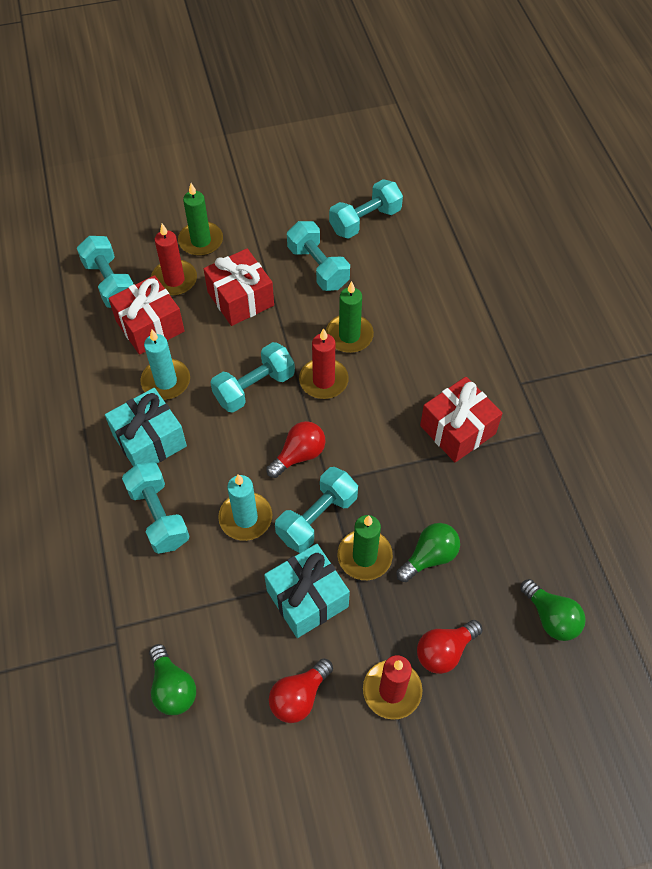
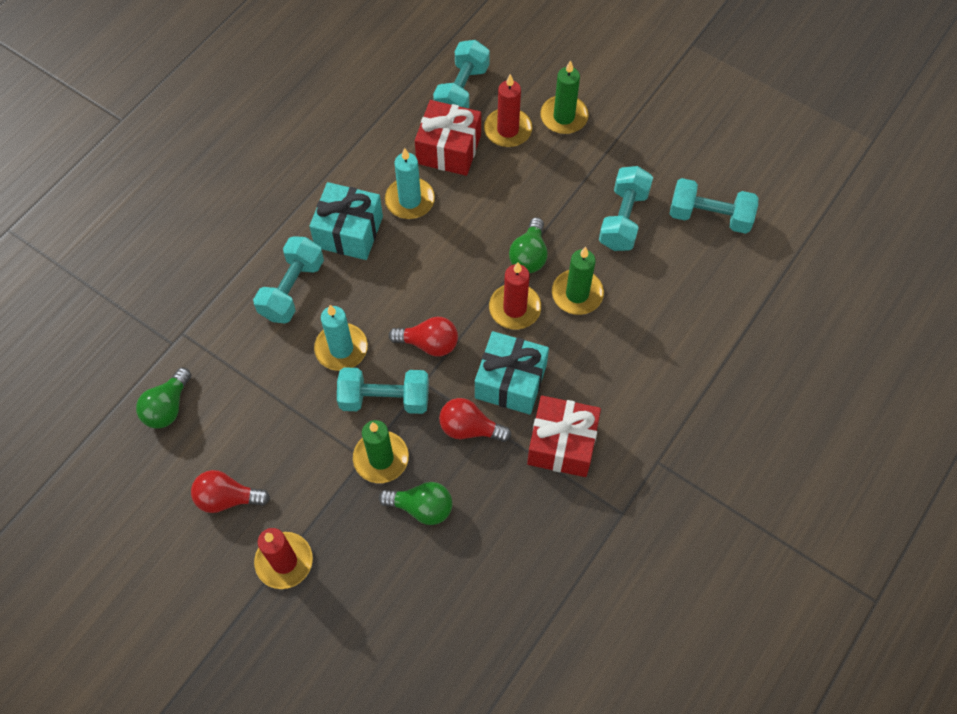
camera: 50 degrees right, 5 degrees up
red gift [204,248,274,326] -> none
turquoise dumbbell [210,342,295,413] -> none
turquoise gift [264,544,350,638] -> turquoise gift moved to [475,331,549,415]
red light bulb [417,620,483,674] -> red light bulb moved to [439,398,511,442]
green light bulb [520,579,586,641] -> green light bulb moved to [509,217,548,273]

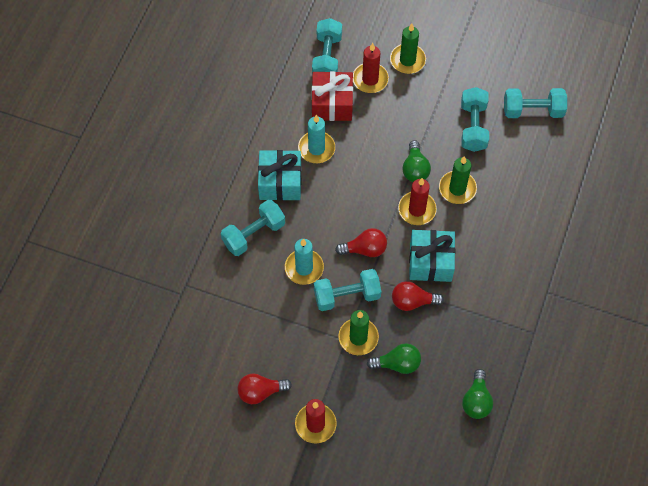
camera: 15 degrees left, 0 degrees up
green light bulb [136,368,191,429] -> green light bulb moved to [462,369,493,419]
turquoise dumbbell [253,236,324,324] -> turquoise dumbbell turned 45 degrees clockwise [221,200,285,256]
red gift [527,396,601,477] -> none

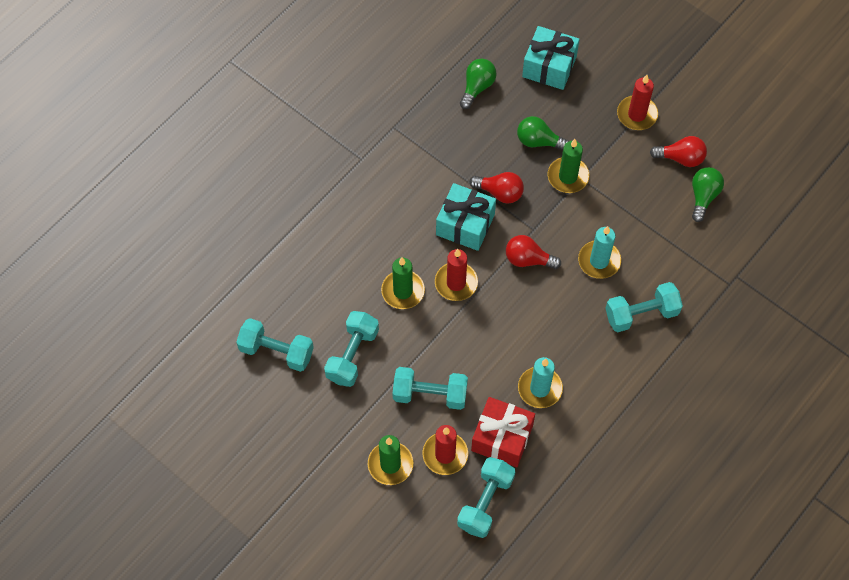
camera: 160 degrees left, 0 degrees up
turquoise gift [258,150,301,201] -> turquoise gift moved to [522,26,580,90]
turquoise dumbbell [314,269,381,311] -> turquoise dumbbell moved to [392,367,468,410]
green light bulb [402,140,431,182] -> green light bulb moved to [692,167,724,222]

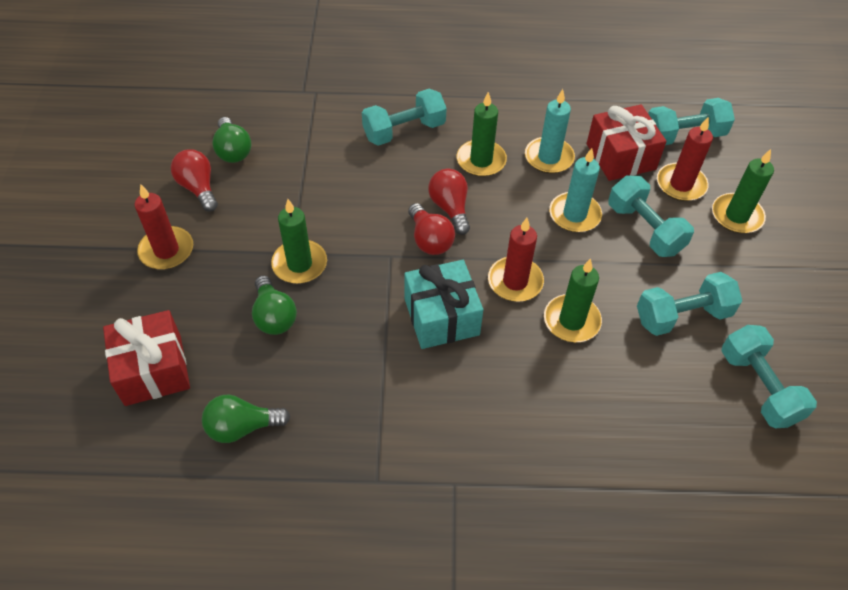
camera: 130 degrees left, 10 degrees down
red light bulb [470,172,524,204] -> red light bulb moved to [428,169,470,235]
turquoise gift [522,26,580,90] -> red gift [103,310,190,406]
turquoise candle [578,226,621,279] -> turquoise candle moved to [549,148,602,233]
turquoise dumbbell [606,282,683,332] -> turquoise dumbbell turned 60 degrees counterclockwise [362,89,447,146]
green light bulb [692,167,724,222] -> green light bulb turned 90 degrees counterclockwise [212,117,251,163]
none -> green candle [457,92,507,177]

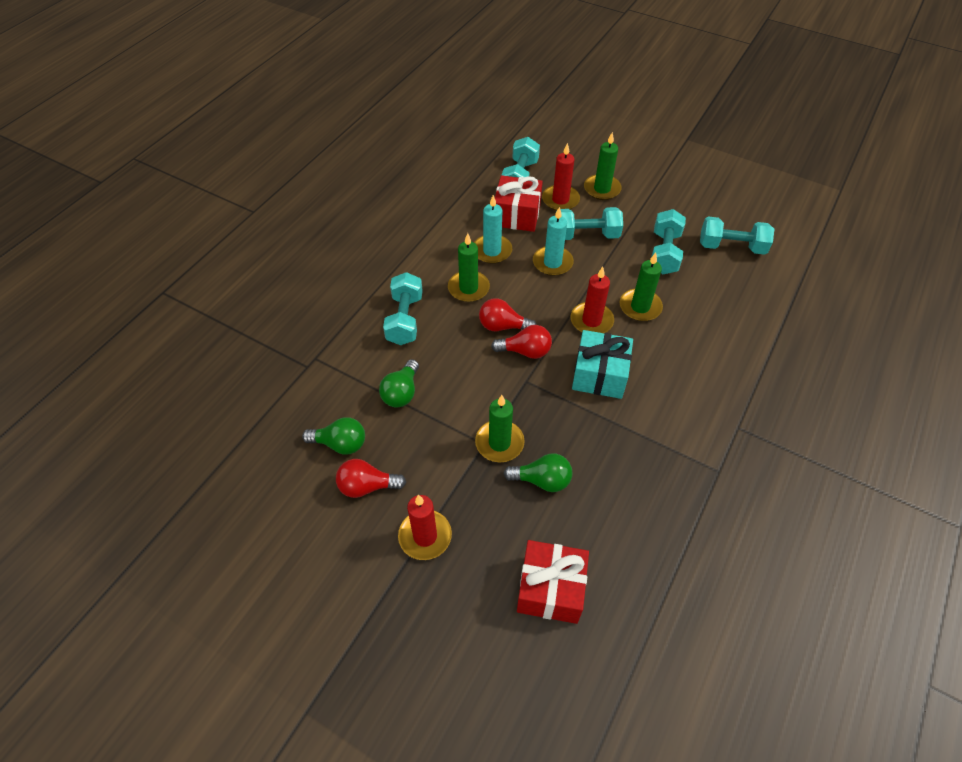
camera: 60 degrees left, 0 degrees up
green light bulb [202,394,291,443] -> green light bulb moved to [379,359,419,407]

